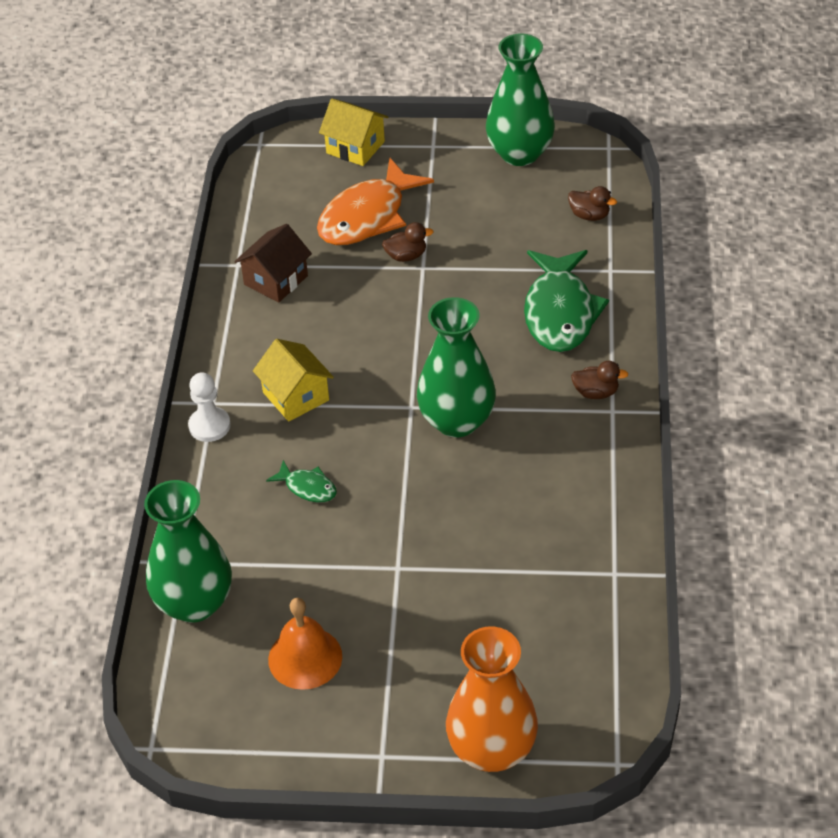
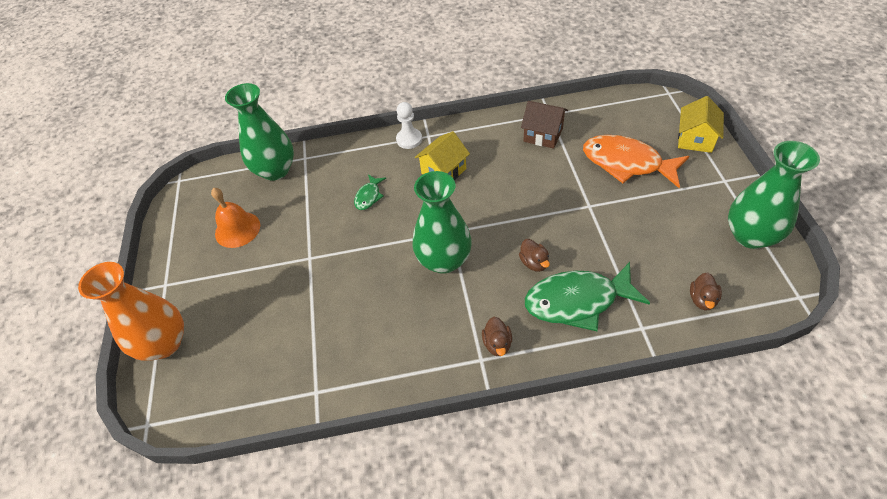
camera: 80 degrees right, 5 degrees up
brown duck [382,222,433,262] -> brown duck moved to [519,239,550,272]

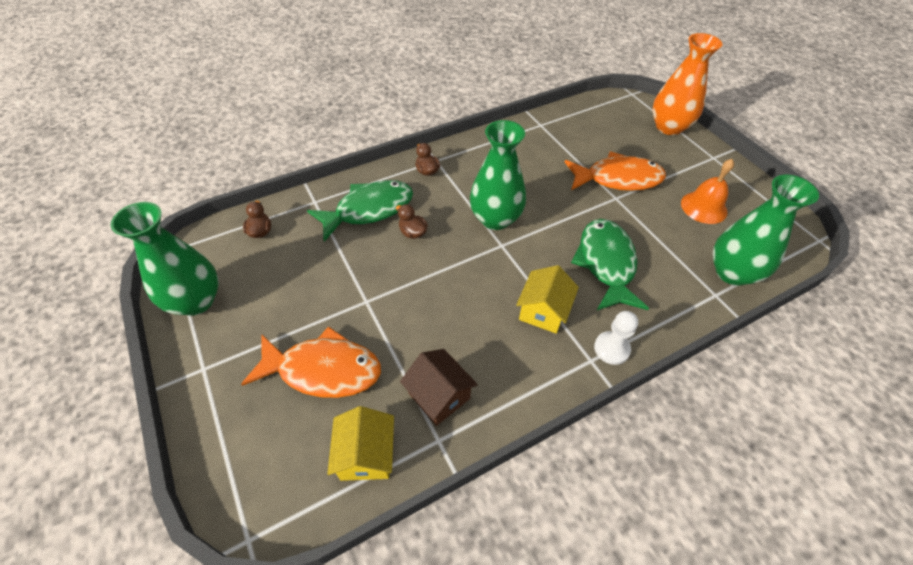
camera: 155 degrees right, 0 degrees up
green fish [354,175,386,210] -> green fish [571,219,649,310], size x2.15
brown house [521,101,568,149] -> brown house turned 45 degrees clockwise [400,349,478,426]
yellow house [678,96,724,153] -> yellow house moved to [327,406,394,481]
none -> orange fish [565,151,666,191]

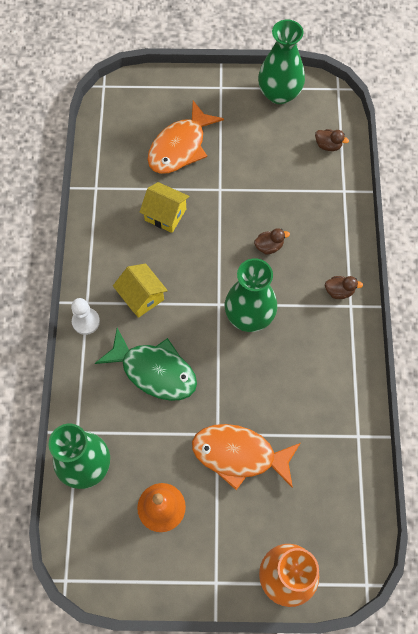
camera: 120 degrees right, 15 degrees up
green fish [307,180,413,242] -> none
yellow house [327,406,394,481] -> yellow house moved to [139,182,190,233]
brown house [400,349,478,426] -> none
orange fish [565,151,666,191] -> orange fish turned 75 degrees clockwise [192,424,301,490]

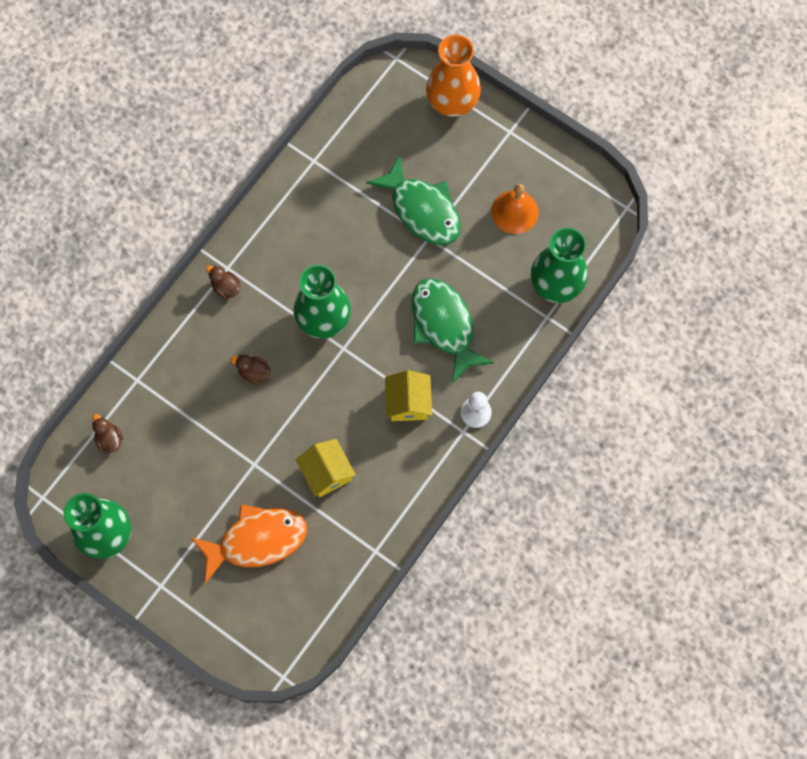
camera: 145 degrees left, 5 degrees up
orange fish [192,424,301,490] -> green fish [366,155,461,245]

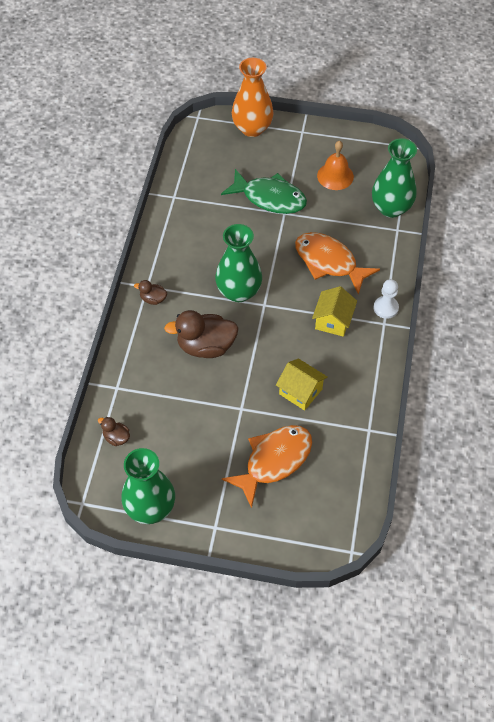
camera: 25 degrees left, 15 degrees down
brown duck [230,355,271,384] -> brown duck [164,310,239,358], size x2.06
yellow house [385,370,432,421] -> yellow house turned 45 degrees clockwise [312,286,357,337]
green fish [412,278,494,383] -> orange fish [295,232,380,294]

